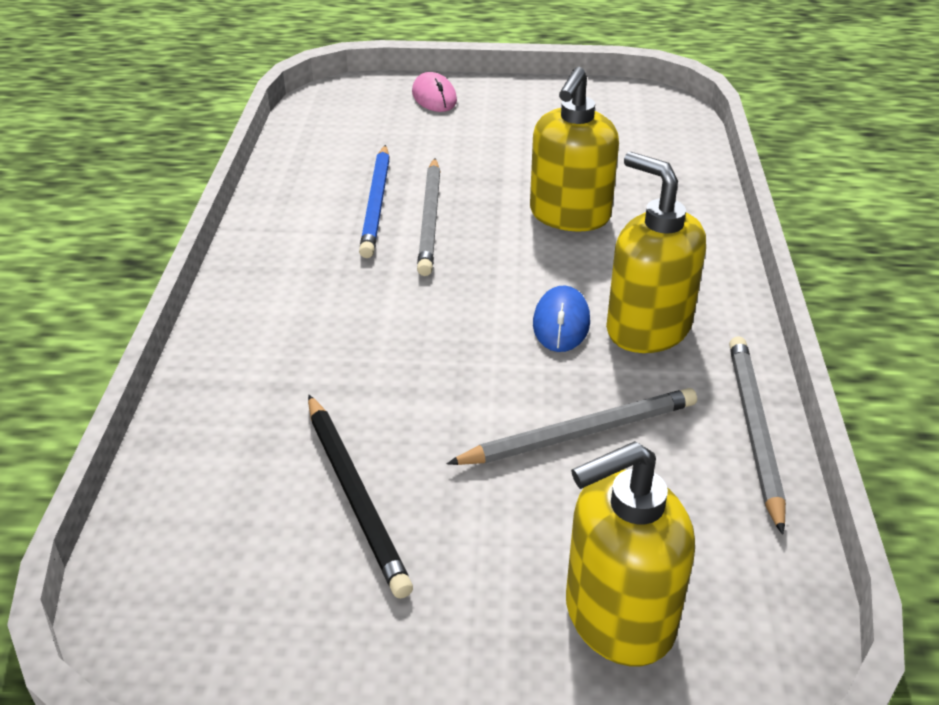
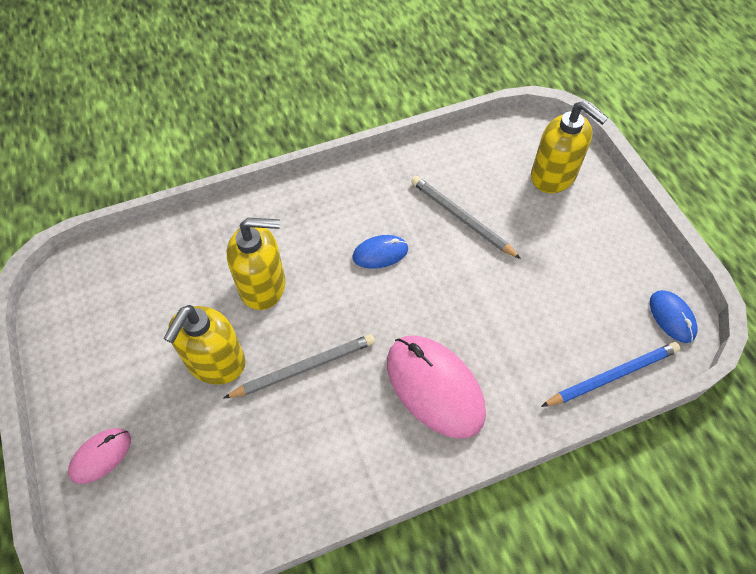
camera: 115 degrees left, 20 degrees up
black pencil [308,395,413,599] -> none
blue pencil [359,145,390,258] -> blue pencil moved to [541,342,680,407]
yellow soap dispenser [606,152,706,353] -> yellow soap dispenser moved to [163,305,246,385]
grey pencil [729,336,786,535] -> none
none -> pink mouse [387,335,486,439]
none -> blue mouse [650,290,698,343]

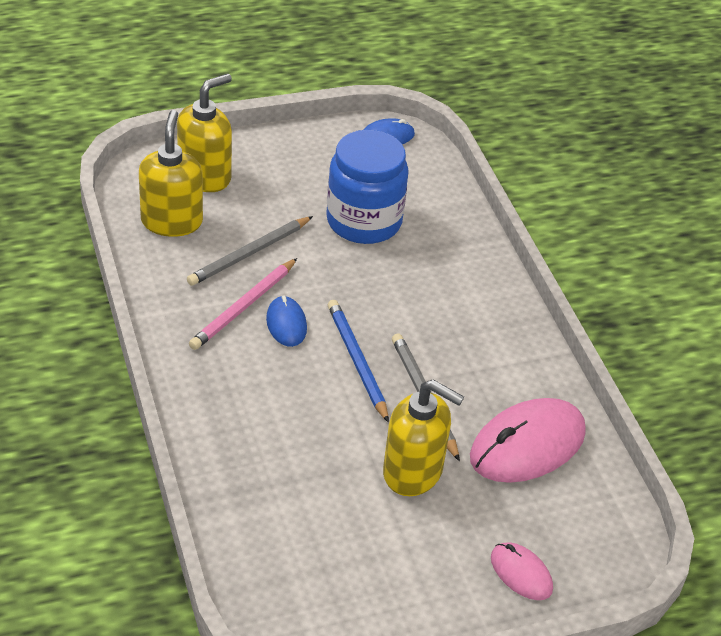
camera: 90 degrees left, 15 degrees down
yellow soap dispenser [227,218,286,310] -> yellow soap dispenser moved to [139,110,203,237]
pink mouse [387,335,486,439] -> pink mouse moved to [470,398,586,483]
blue pencil [541,342,680,407] -> blue pencil moved to [328,300,389,423]
none -> pink pencil [189,258,297,350]
none -> blue jar [326,130,409,244]

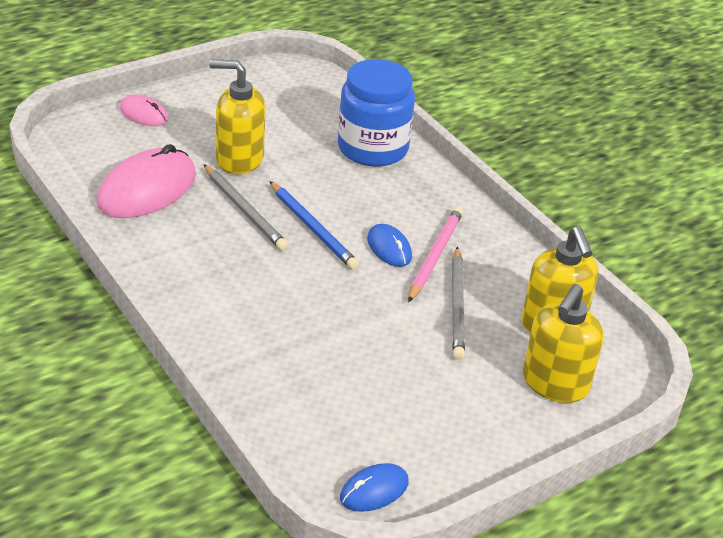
camera: 165 degrees right, 5 degrees down
grey pencil [187,216,313,286] -> grey pencil turned 150 degrees clockwise [452,247,465,360]
blue jar [326,130,409,244] -> blue jar moved to [338,59,415,167]

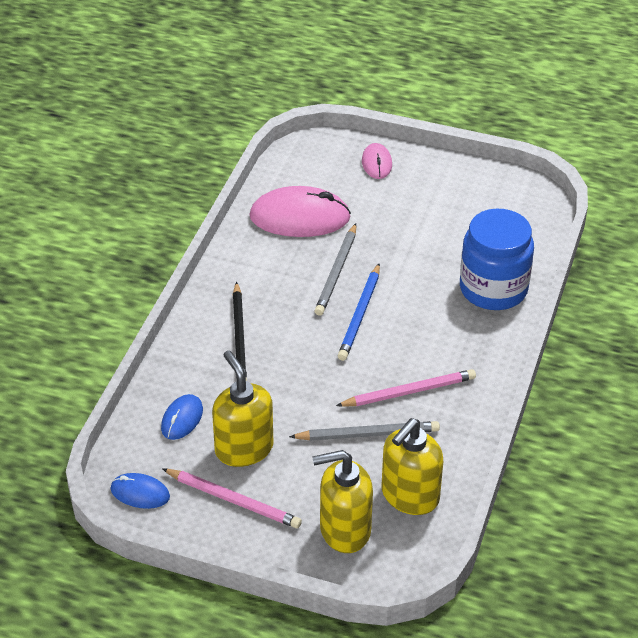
camera: 55 degrees right, 5 degrees up
yellow soap dispenser [209,59,265,174] -> yellow soap dispenser moved to [212,350,273,467]
blue mouse [367,224,412,267] -> blue mouse moved to [161,394,203,440]
grey pencil [452,247,465,360] -> grey pencil turned 150 degrees counterclockwise [289,421,440,441]
none -> pink pencil [162,468,302,528]
none -> black pencil [233,282,247,381]

